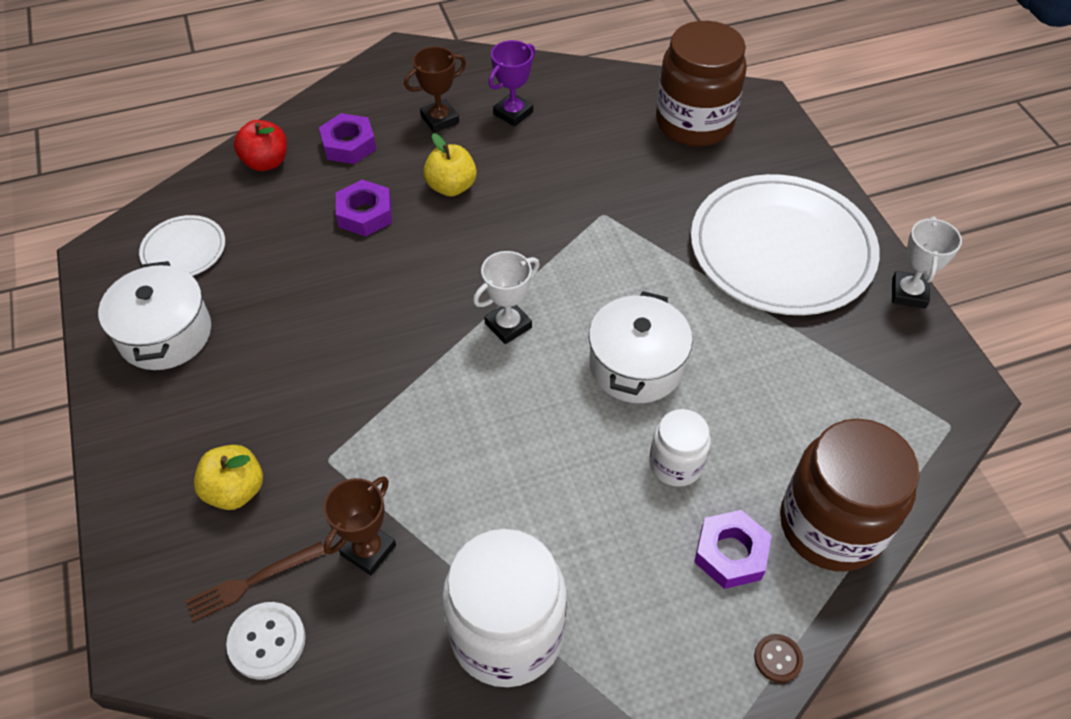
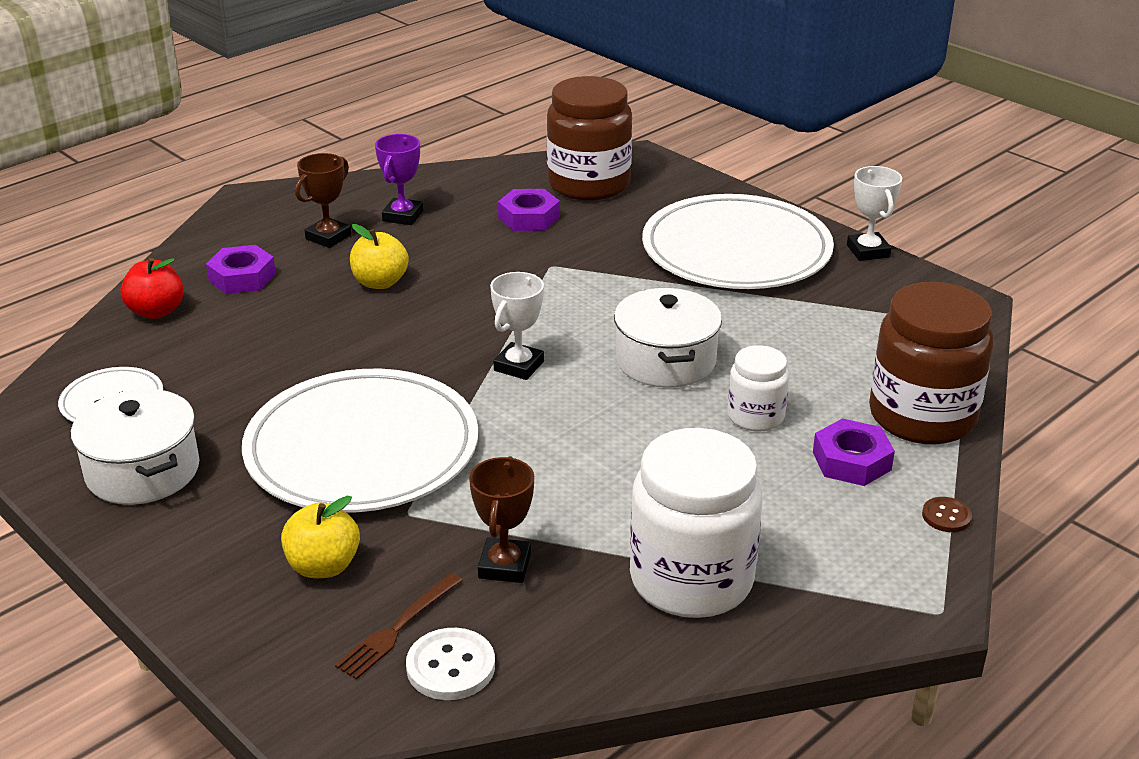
camera: 25 degrees left, 20 degrees down
purple nut [336,180,392,237] -> purple nut moved to [498,189,560,231]
none -> white plate [242,369,478,512]

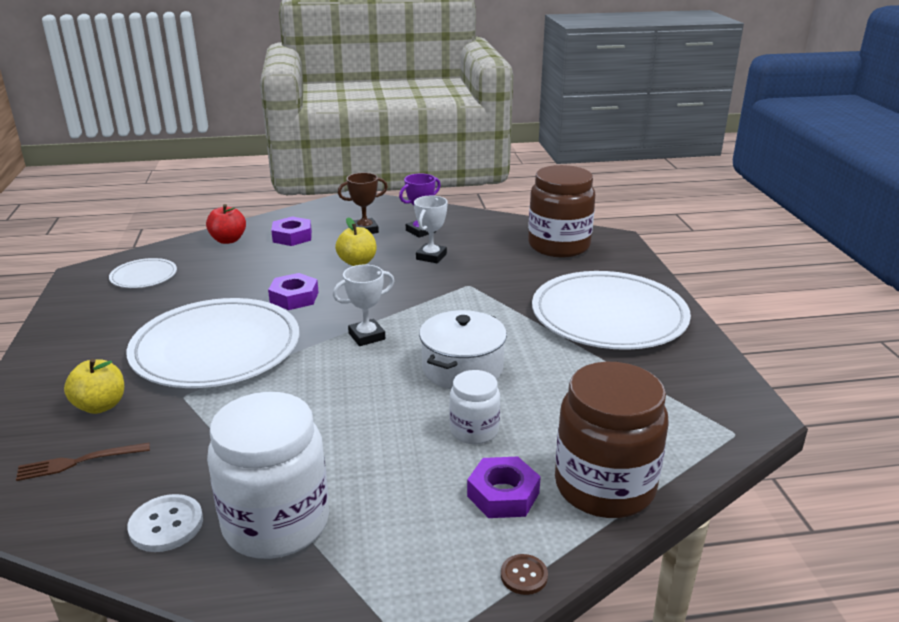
camera: 35 degrees right, 5 degrees down
white pot [71,389,200,505] -> none
white button [406,628,495,700] -> white button moved to [127,494,203,552]
brown trophy [469,456,534,583] -> none
purple nut [498,189,560,231] -> purple nut moved to [268,273,319,310]
white trophy [847,166,902,261] -> white trophy moved to [414,196,448,263]

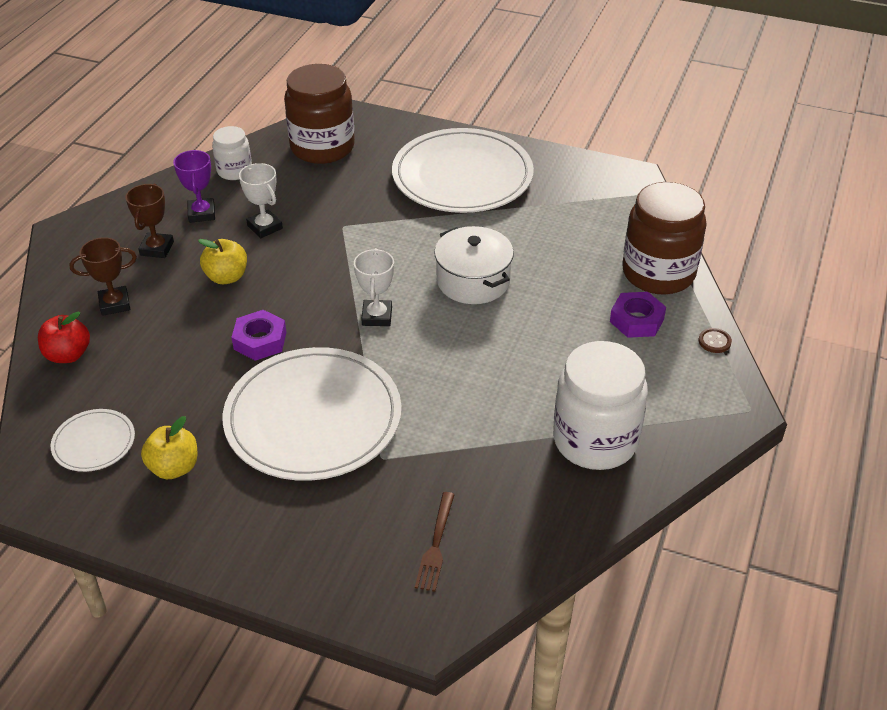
camera: 60 degrees left, 15 degrees up
yellow apple [64,359,124,414] -> yellow apple moved to [141,416,197,479]
white button [127,494,203,552] -> none
purple nut [271,216,312,246] -> brown trophy [69,237,137,316]
white jar [449,370,500,444] -> white jar moved to [212,126,252,180]

